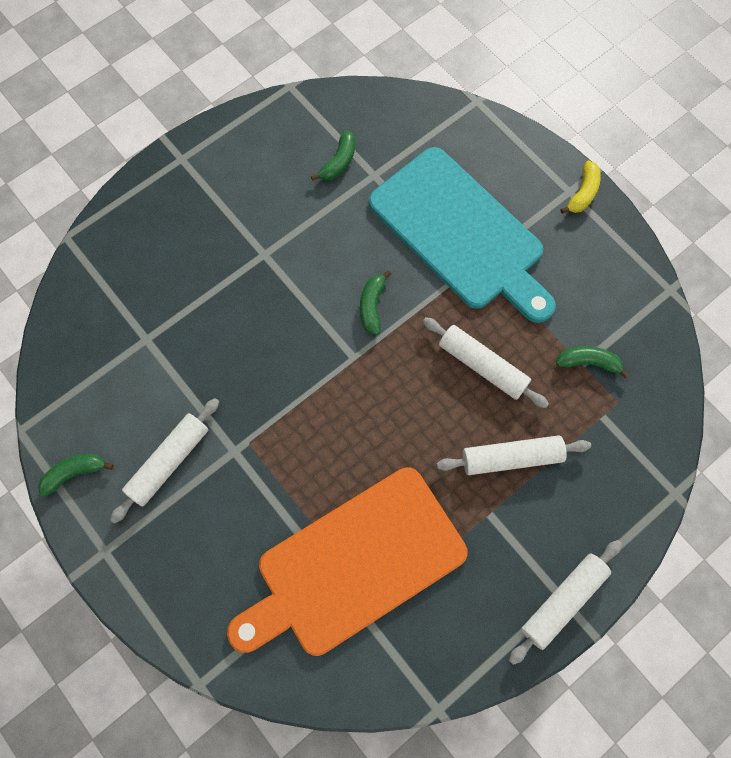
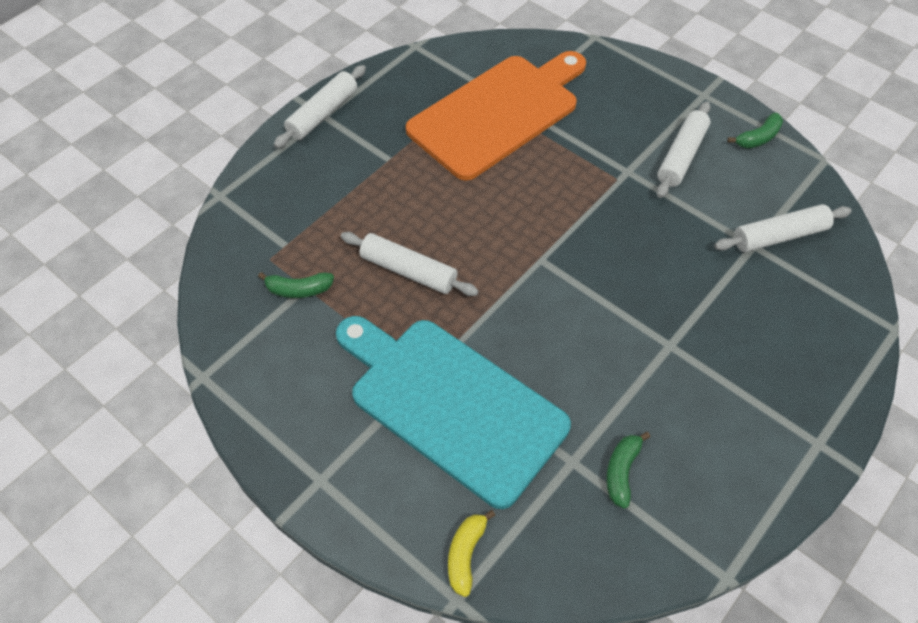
camera: 170 degrees right, 15 degrees down
green banana [360,270,391,335] -> none
white rolling pin [437,435,591,475] -> white rolling pin moved to [714,204,852,252]
yellow banana [560,160,601,214] -> yellow banana moved to [448,510,496,597]

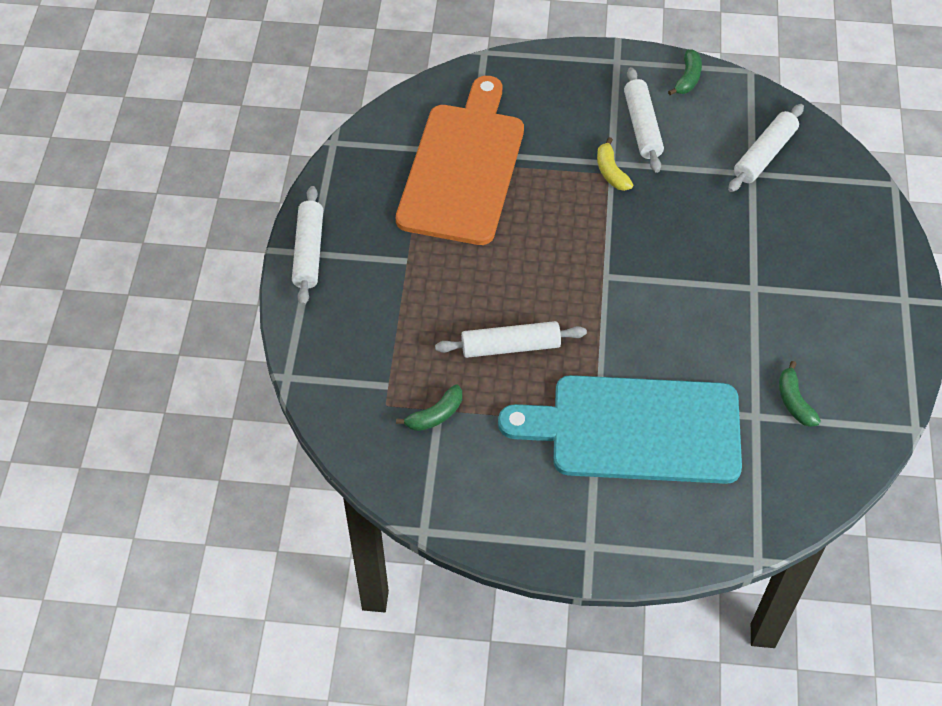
camera: 35 degrees left, 0 degrees up
yellow banana [448,510,496,597] -> yellow banana moved to [597,137,633,191]

